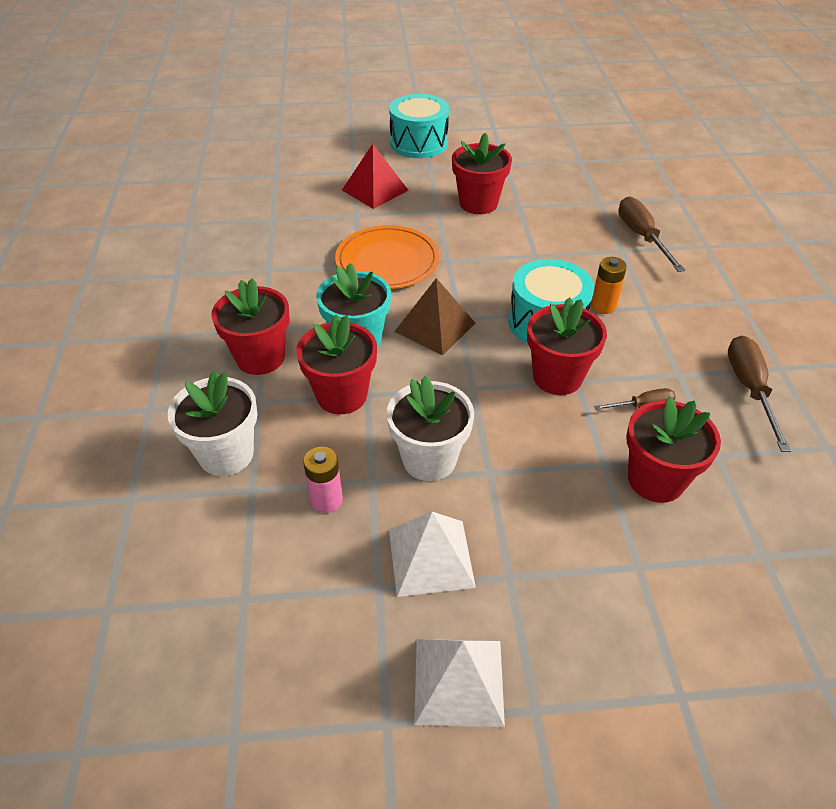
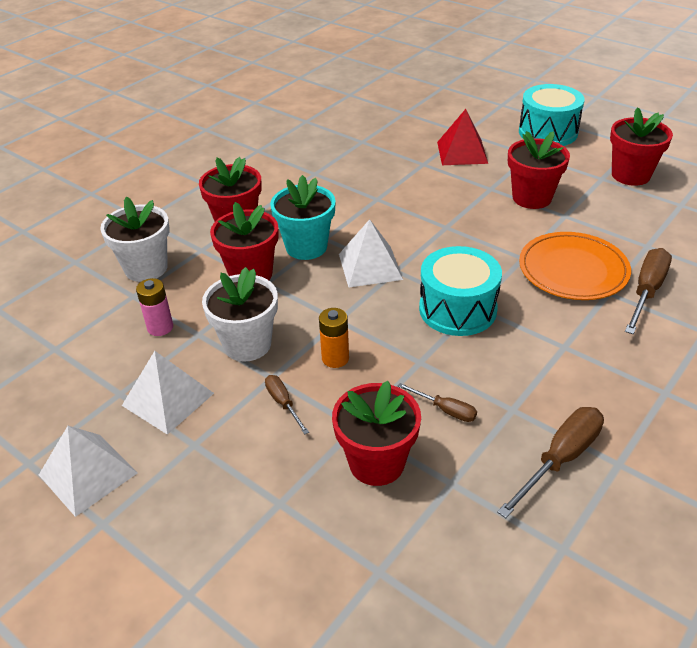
camera: 45 degrees right, 5 degrees down
orange plate [335,225,440,289] -> orange plate moved to [519,232,631,300]
brown pyramid [394,278,475,356] -> white pyramid [339,219,403,287]
red flower pot [527,297,607,395] -> red flower pot moved to [610,107,673,186]
orange battery [591,257,627,314] -> orange battery moved to [319,308,349,368]
none -> brown screwdriver [265,375,309,435]

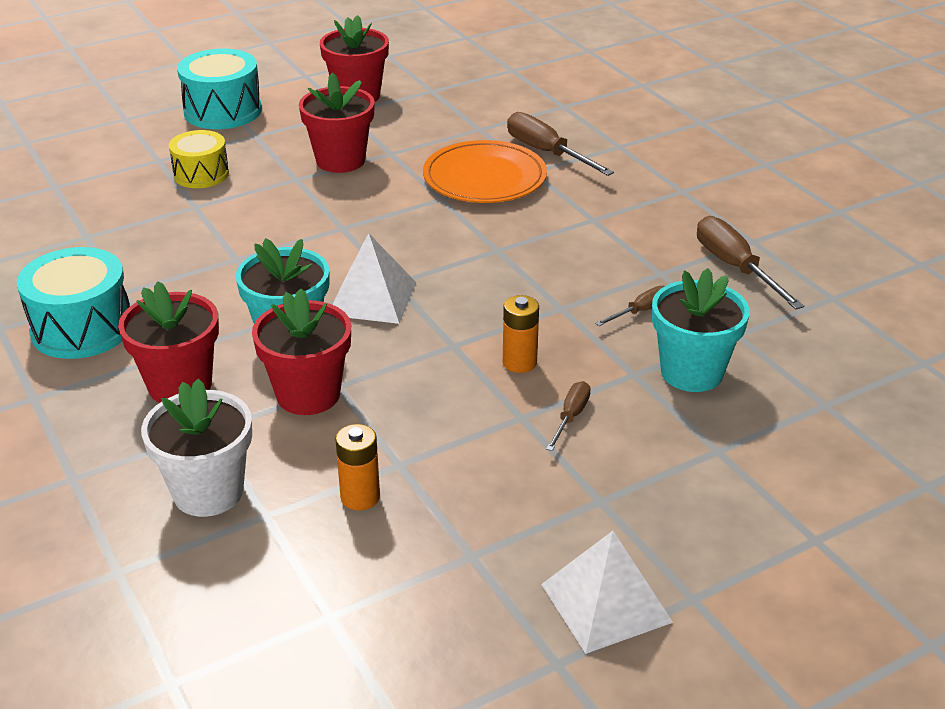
camera: 70 degrees left, 5 degrees down
white pyramid [122,351,214,435] -> none
pink battery [136,278,173,336] -> orange battery [335,424,380,510]
white flower pot [202,267,278,361] -> none
brown screwdriver [265,375,309,435] -> brown screwdriver turned 120 degrees clockwise [546,381,591,451]
red flower pot [332,381,421,486] -> turquoise flower pot [652,268,750,392]
turquoise drum [419,246,502,336] -> turquoise drum moved to [17,247,130,359]
red pyramid [437,109,488,165] -> yellow drum [169,130,229,188]

